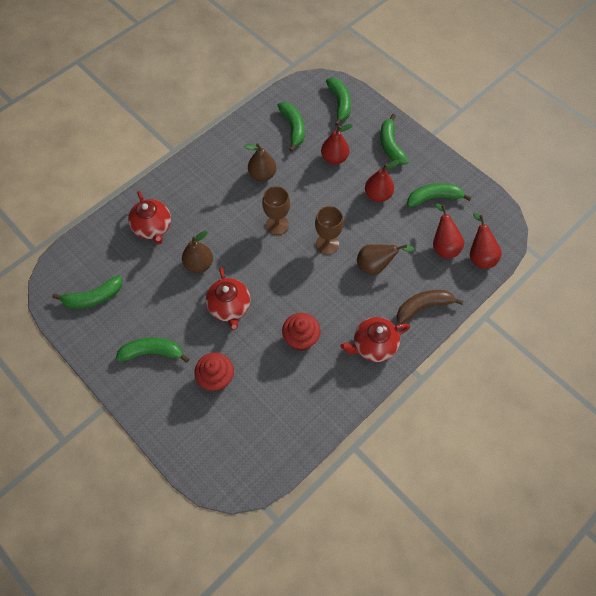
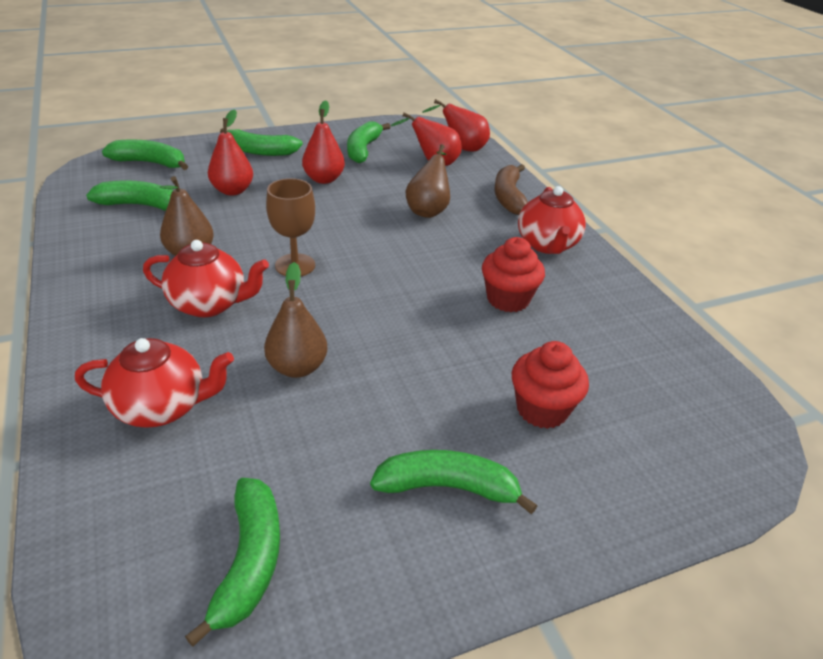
camera: 70 degrees left, 25 degrees down
green banana [116,337,189,363] -> green banana turned 75 degrees clockwise [370,450,537,514]
red teapot [206,267,251,330] -> red teapot moved to [143,240,269,317]
brown goblet [315,206,343,255] -> none

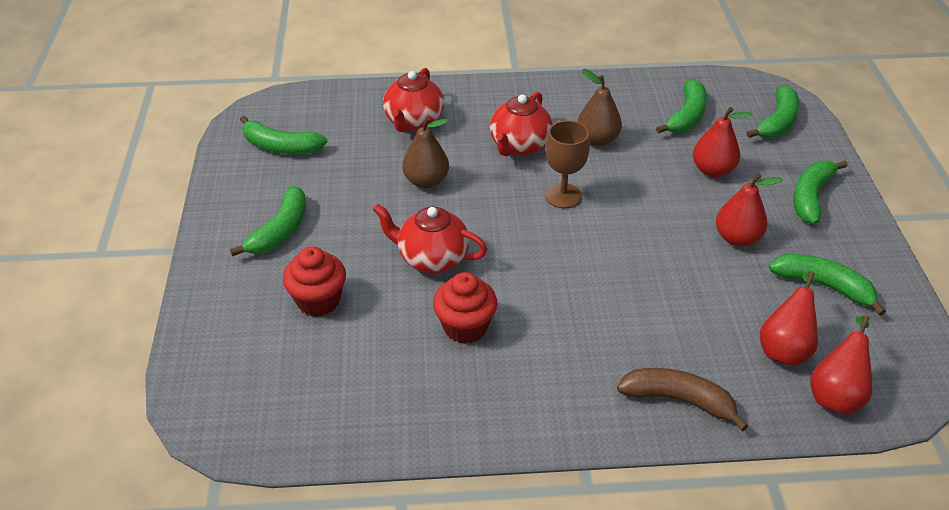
camera: 110 degrees right, 5 degrees up
brown pear [406,144,450,218] -> none
red teapot [518,186,586,254] -> red teapot moved to [373,204,487,273]

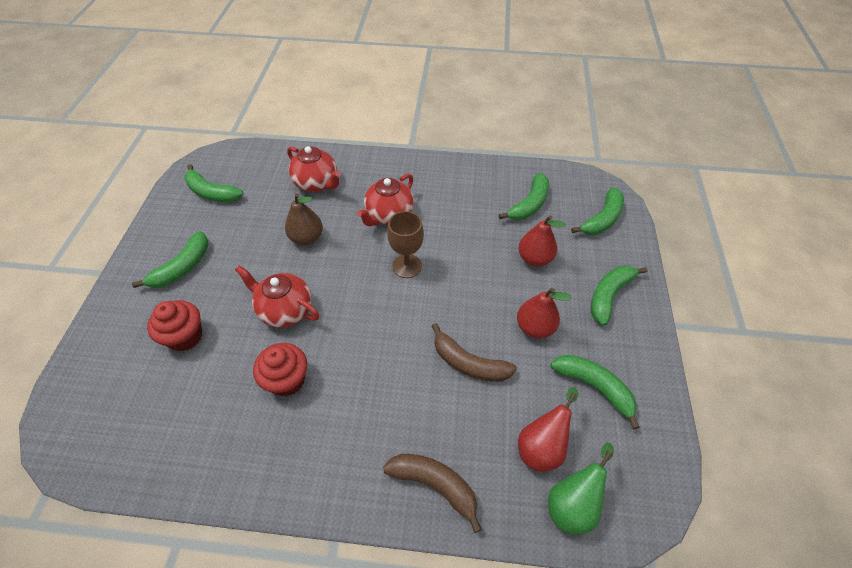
camera: 10 degrees right, 10 degrees up
red teapot [383,68,444,132] -> red teapot turned 75 degrees counterclockwise [287,146,341,192]
brown pear [577,69,622,146] -> none
red pear [810,316,872,415] -> green pear [548,443,614,535]
none -> brown banana [432,323,517,382]

